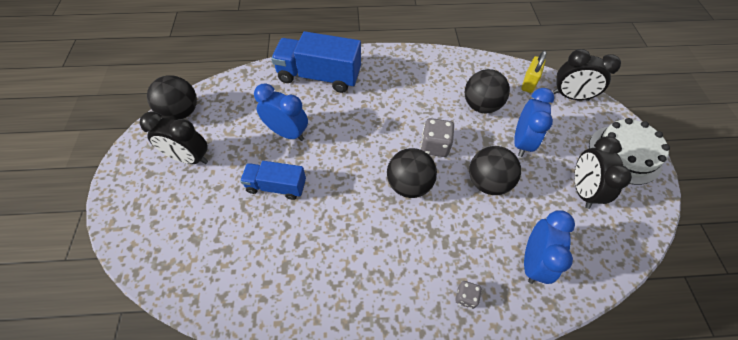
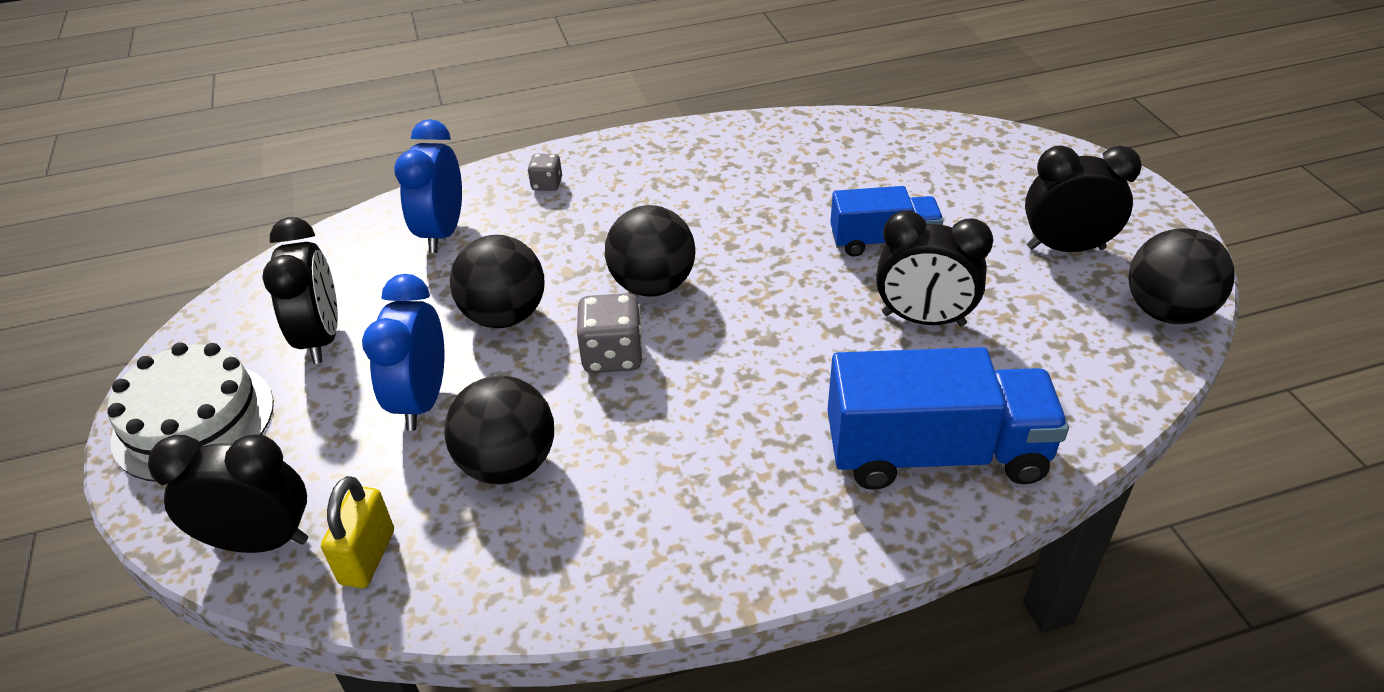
camera: 170 degrees right, 15 degrees down
blue clock [254,83,308,141] -> black clock [876,210,993,326]

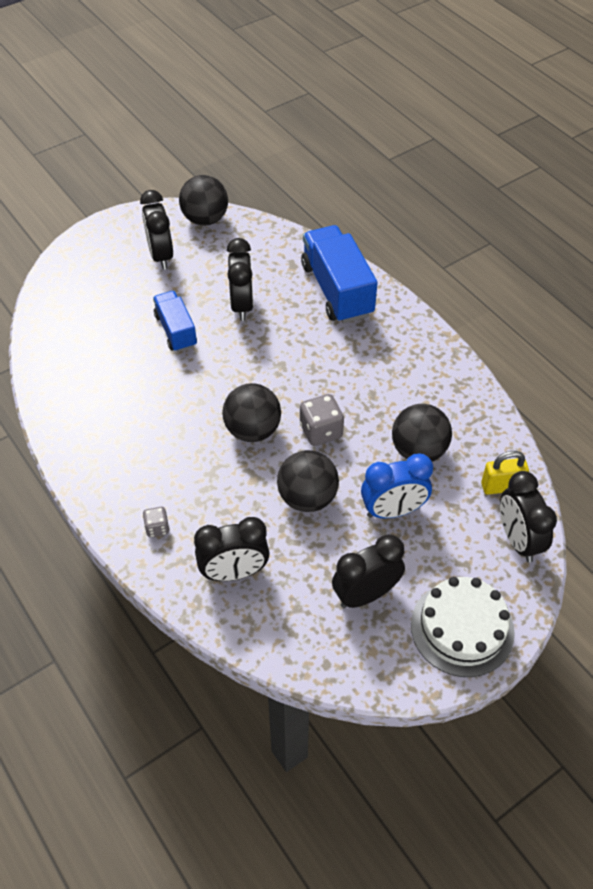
camera: 110 degrees left, 10 degrees up
blue clock [394,119,462,253] -> black clock [194,517,270,581]

